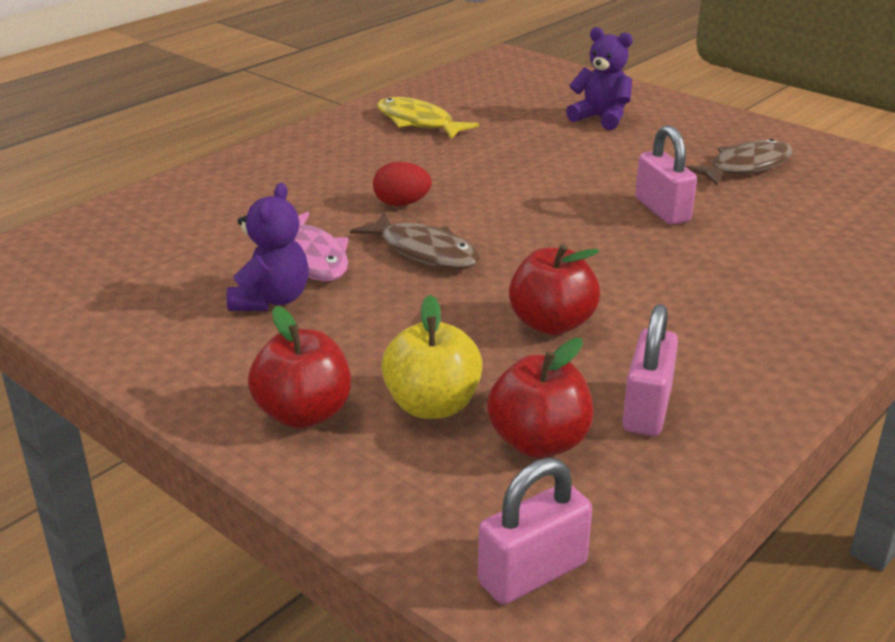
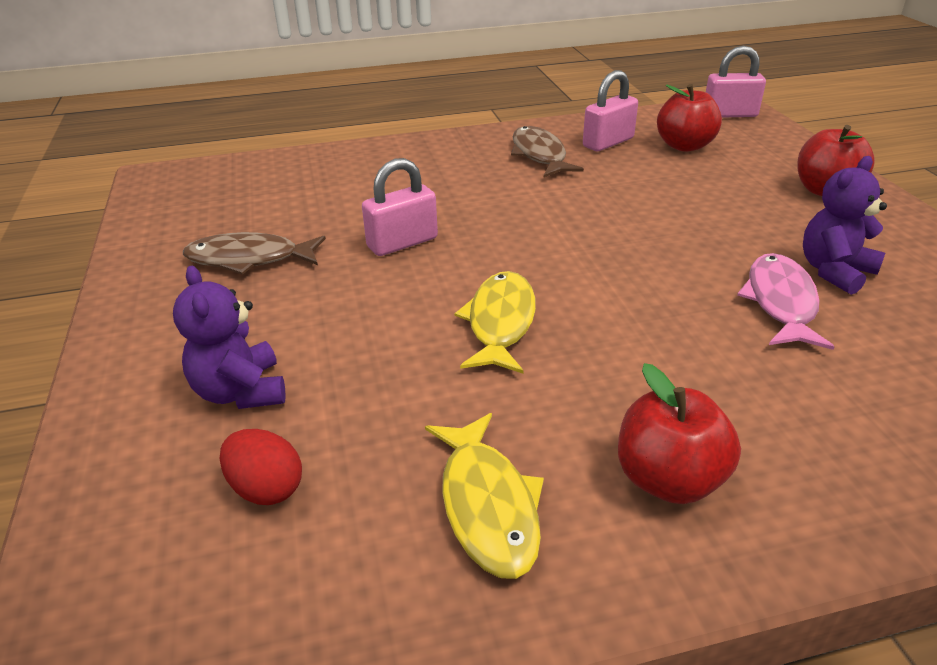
camera: 145 degrees left, 5 degrees up
brown fish [350,212,480,269] -> brown fish moved to [511,126,584,177]
red egg [373,162,432,206] -> red egg moved to [220,429,302,505]
yellow apple [381,295,483,419] -> none
red apple [509,244,600,335] -> red apple moved to [618,363,741,504]
pink padlock [635,125,697,225] -> pink padlock turned 45 degrees clockwise [362,158,438,256]
none -> yellow fish [454,271,536,374]

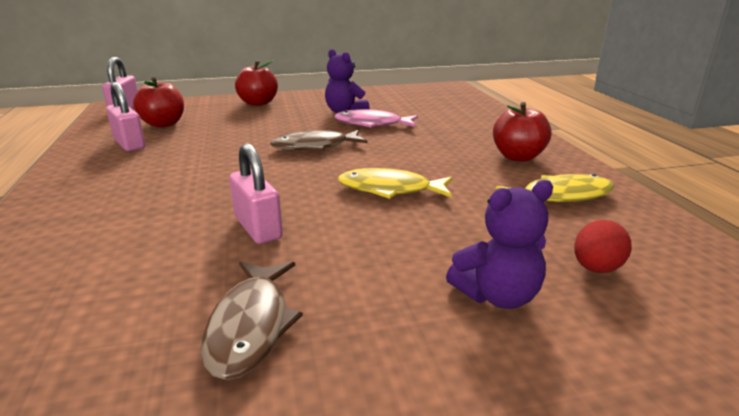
camera: 90 degrees left, 10 degrees down
brown fish [511,126,584,177] -> brown fish moved to [270,130,368,151]

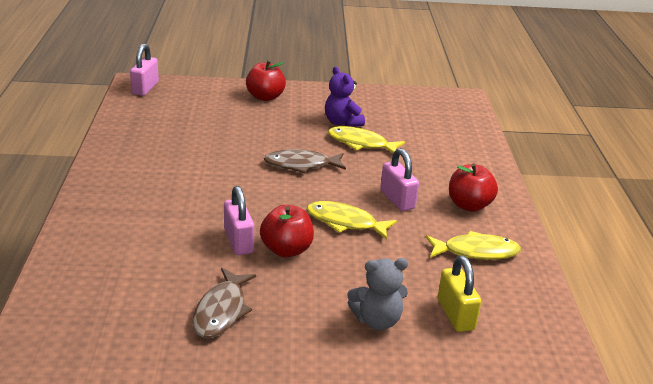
camera: 10 degrees right, 5 degrees up
pink padlock [106,82,145,151] -> pink padlock moved to [380,148,419,211]
red apple [133,77,184,128] -> red apple moved to [260,205,314,258]
pink fish [334,109,418,128] -> yellow fish [328,126,405,153]
purple teddy bear [446,180,553,309] -> grey teddy bear [348,258,408,330]
red egg [574,220,632,273] -> yellow padlock [438,256,481,332]

